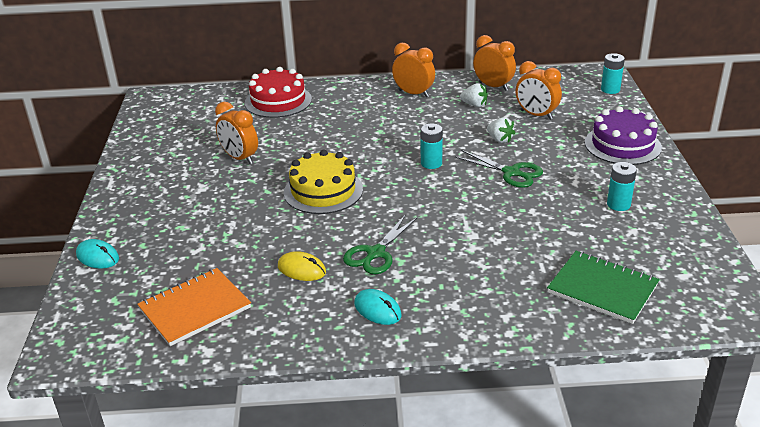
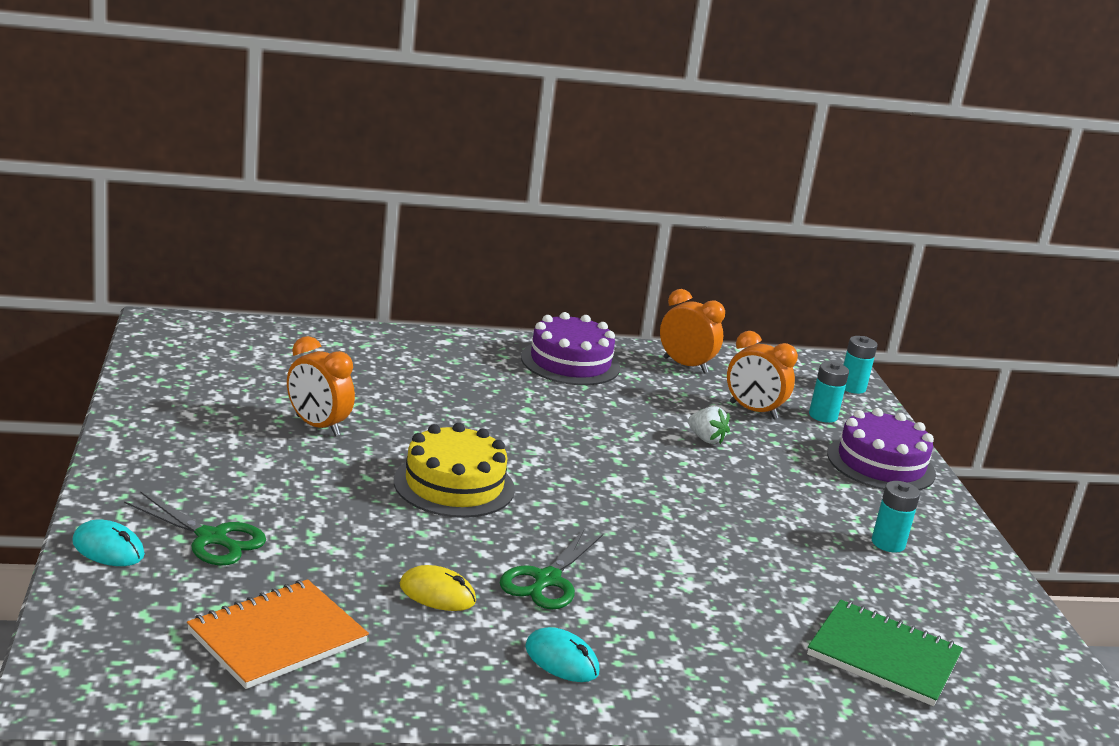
camera: 10 degrees left, 10 degrees down
red cake [245,67,312,118] -> none
orange clock [392,43,435,97] -> purple cake [521,312,620,385]
turquoise battery [421,123,443,169] -> turquoise battery moved to [809,362,849,423]
green scissors [455,150,543,188] -> green scissors moved to [124,491,266,566]
white strawberry [460,83,488,107] -> none

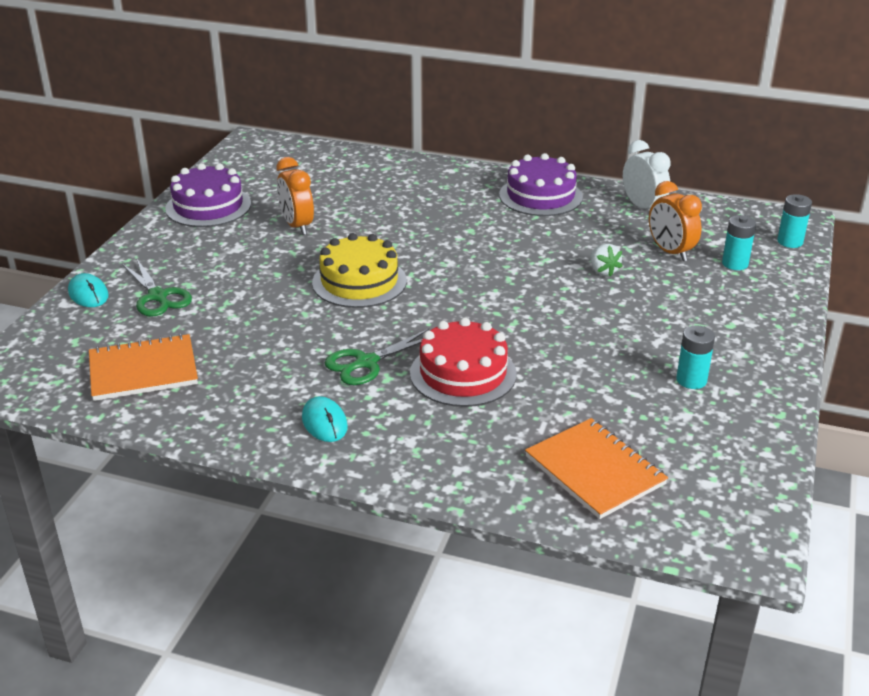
camera: 30 degrees right, 10 degrees up
yellow mouse [400,565,476,611] -> none
orange clock [660,289,725,373] -> white clock [623,140,671,209]
green notebook [807,599,963,706] -> orange notebook [525,418,668,519]
purple cake [827,408,936,490] -> purple cake moved to [165,163,251,227]
none -> red cake [410,317,517,407]

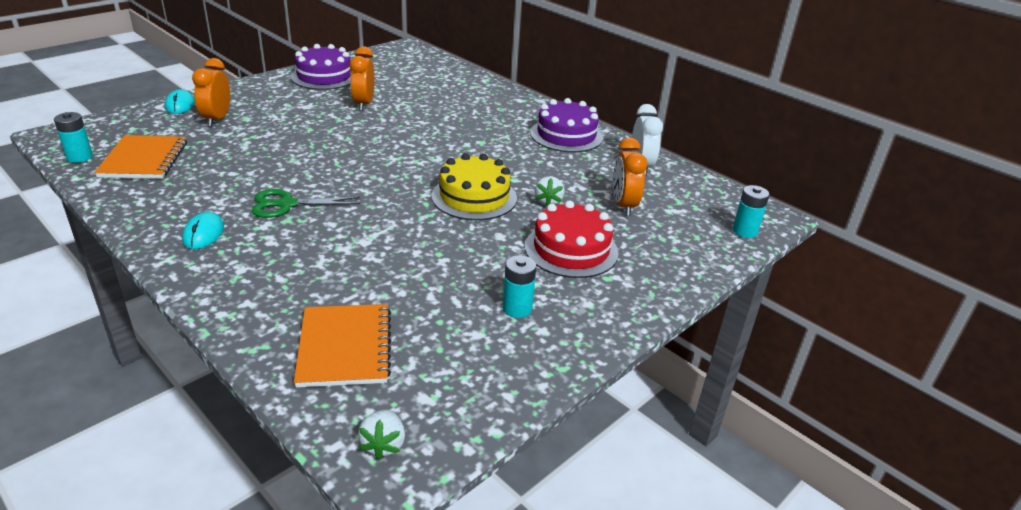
camera: 25 degrees right, 0 degrees up
orange notebook [89,334,198,401] -> orange notebook turned 75 degrees clockwise [94,135,187,179]
green scissors [122,259,192,317] -> orange clock [192,58,230,127]
yellow cake [312,233,407,308] -> yellow cake moved to [432,153,517,220]
red cake [410,317,517,407] -> red cake moved to [525,200,618,278]
turquoise battery [722,215,756,270] -> turquoise battery moved to [54,112,93,163]
none -> white strawberry [358,410,405,460]

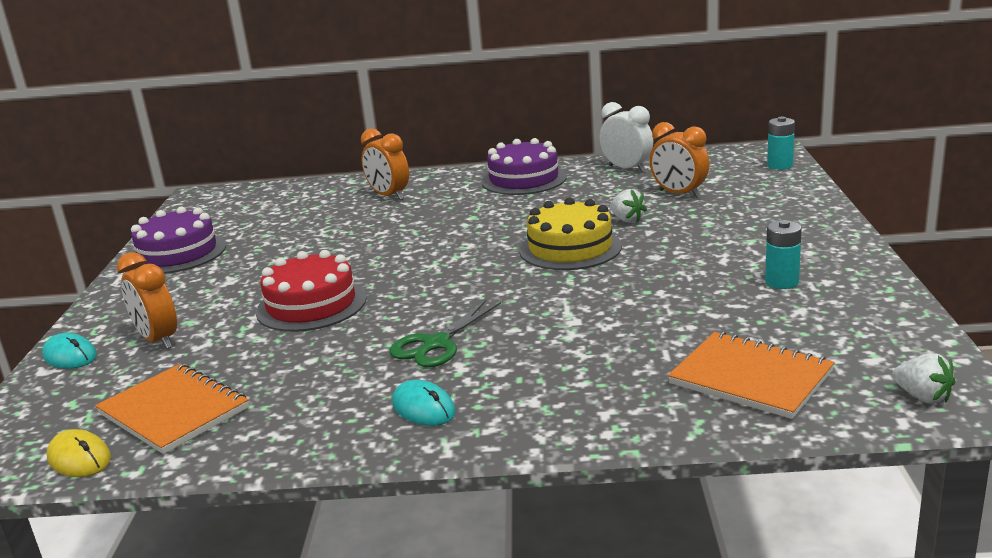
camera: 40 degrees left, 10 degrees down
turquoise battery [54,112,93,163] -> yellow mouse [47,429,111,477]
orange clock [350,46,374,111] -> orange clock moved to [361,128,409,200]
red cake [525,200,618,278] -> red cake moved to [256,250,367,332]

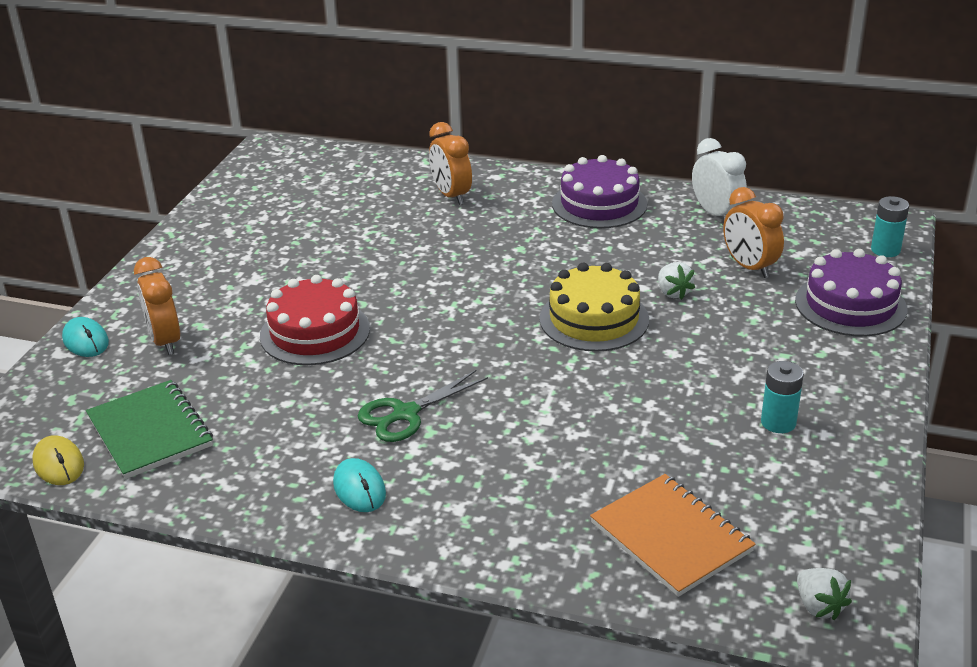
camera: 15 degrees right, 10 degrees up
orange notebook [95,364,249,454] -> green notebook [86,380,213,479]
purple cake [131,206,226,274] -> purple cake moved to [795,249,907,337]

